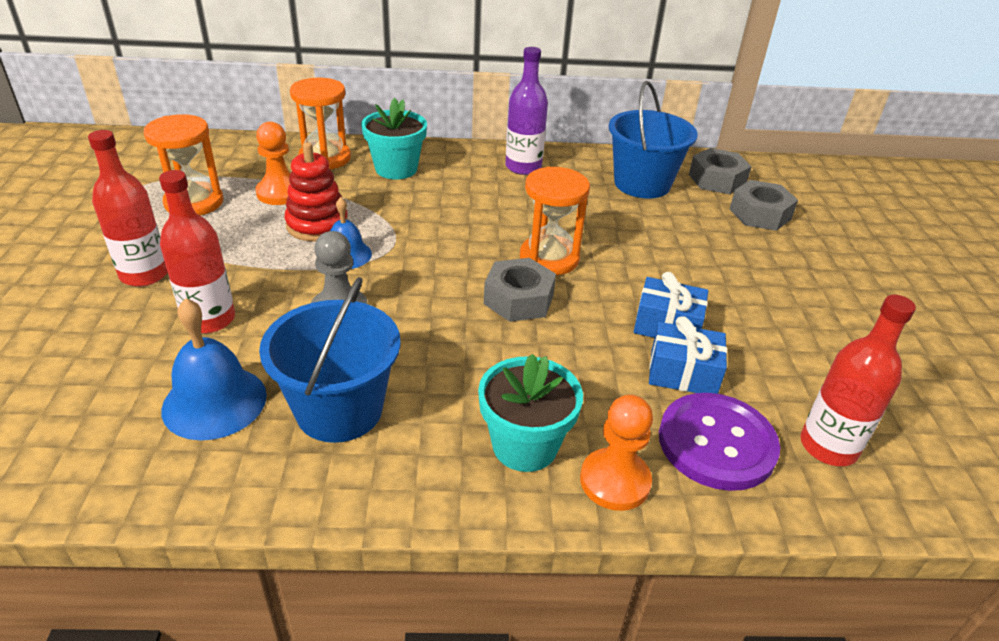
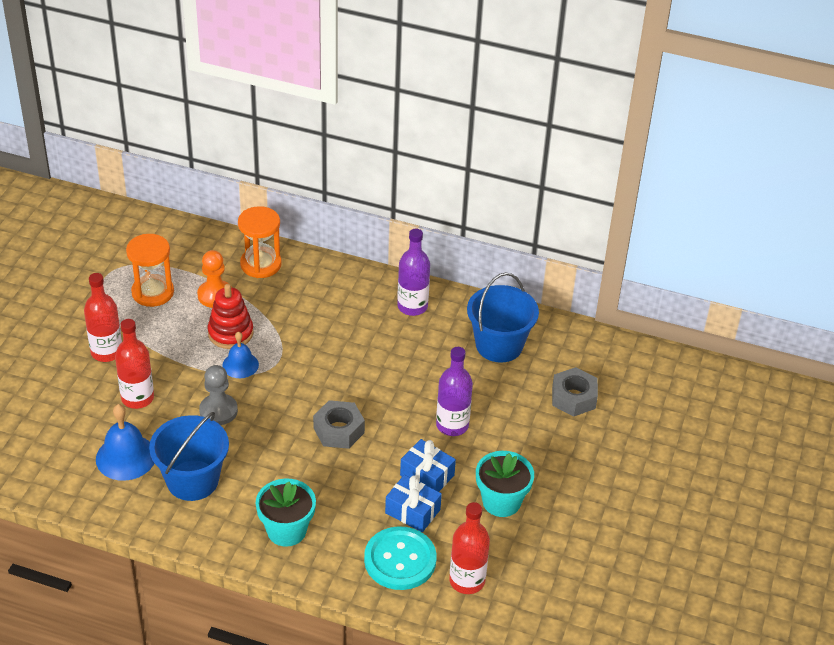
camera: 20 degrees right, 5 degrees up
turquoise flower pot [361,98,427,179] -> turquoise flower pot moved to [476,451,534,517]
orange hourglass [520,166,590,275] -> none
orange pawn [580,395,653,511] -> none
purple button [659,393,780,491] -> turquoise button [364,526,437,590]
grey nut [689,148,752,194] -> none
none -> purple bottle [436,347,473,436]

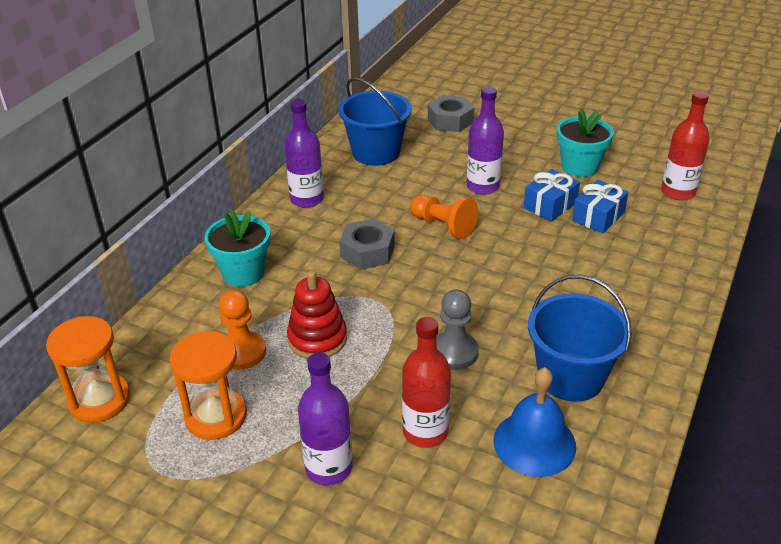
camera: 80 degrees left, 5 degrees down
red bottle [84,273,122,362] -> purple bottle [298,352,353,485]
blue bell [222,331,259,378] -> none
orange hourglass [238,206,282,278] -> orange hourglass moved to [46,316,130,423]
turquoise flower pot [255,478,316,547] -> turquoise flower pot moved to [205,210,270,287]
grey nut [313,400,365,449] -> grey nut moved to [339,219,395,270]
turquoise button [364,526,437,590] -> none
none -> orange pawn [410,195,478,239]

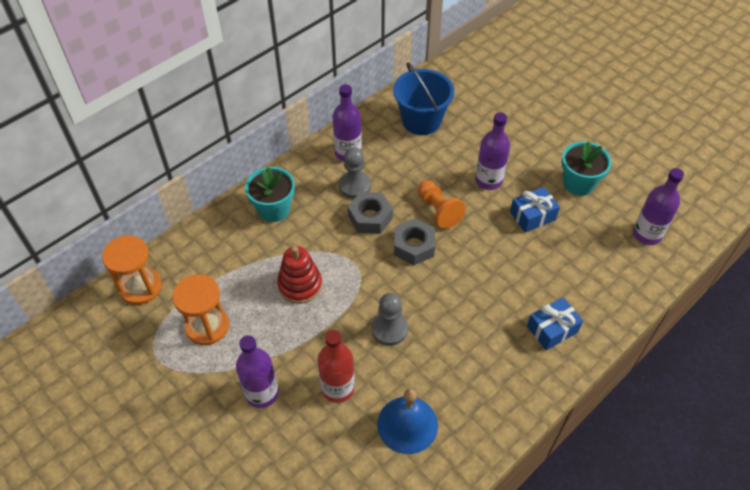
camera: 20 degrees right, 15 degrees up
orange pawn [219,290,266,370] -> none
grey nut [428,95,474,132] -> grey nut moved to [394,218,435,265]
blue bucket [528,275,632,402] -> none
blue gift [572,180,628,234] -> blue gift moved to [527,297,583,350]
red bottle [661,91,709,200] -> purple bottle [633,168,684,245]
none -> grey pawn [339,147,371,199]

